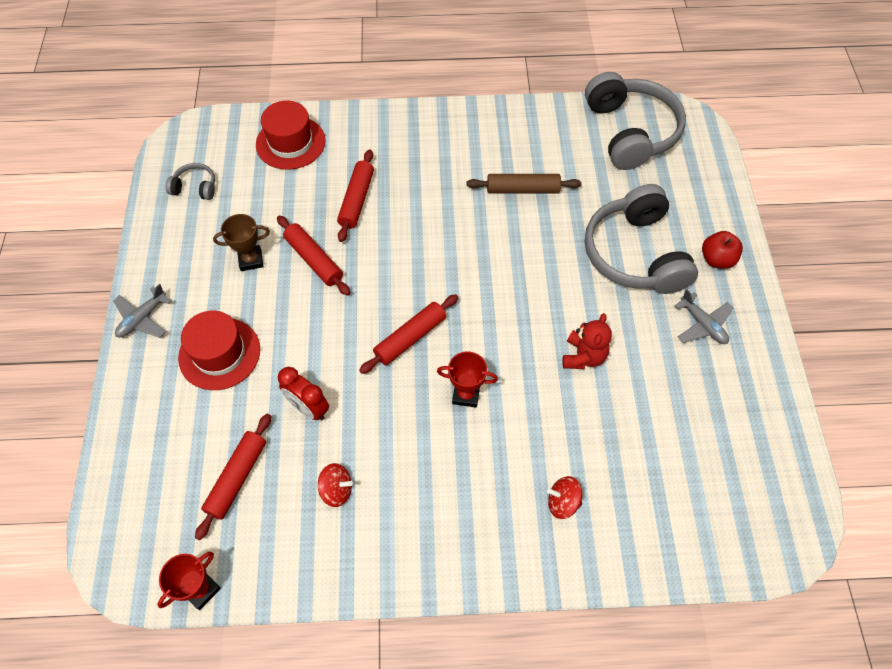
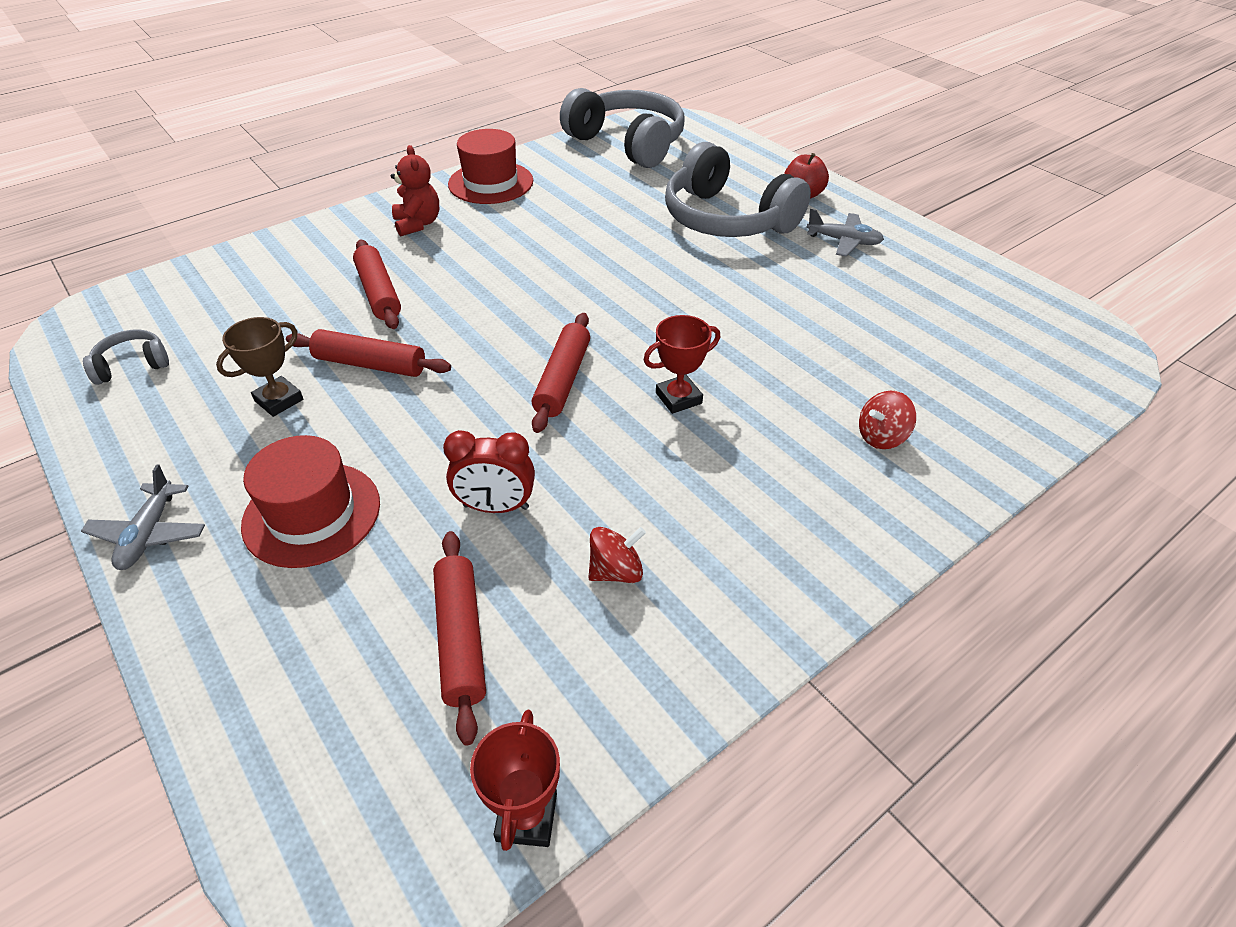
camera: 35 degrees left, 15 degrees down
red hat [256,101,326,170] -> red hat moved to [448,129,533,204]
brown rolling pin [467,174,581,194] -> none
red teddy bear [562,313,612,369] -> red teddy bear moved to [391,145,439,237]

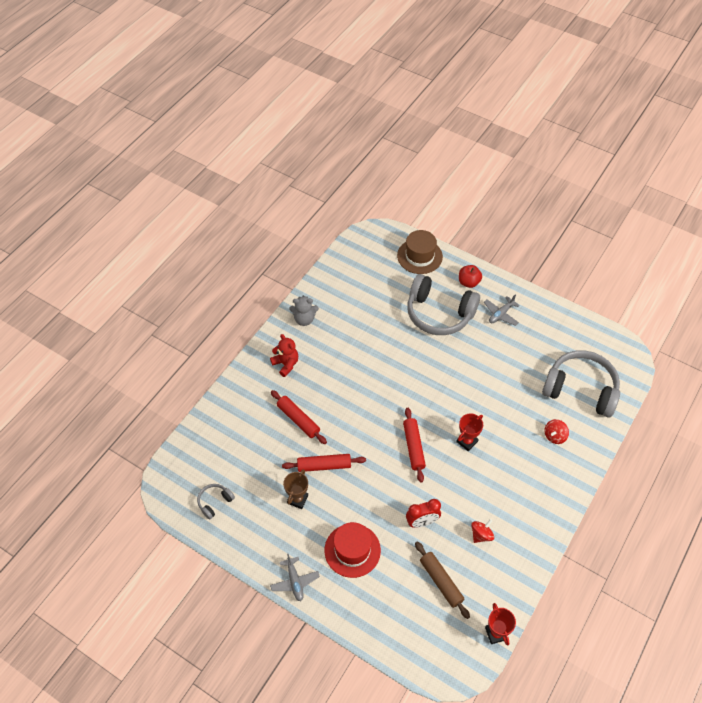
camera: 20 degrees left, 10 degrees up
red rolling pin [433,531,486,746] -> brown rolling pin [415,542,470,619]
red hat [448,129,533,204] -> grey teddy bear [289,296,319,326]
grey headphones [560,88,685,168] -> grey headphones moved to [542,350,620,418]
grey plane [807,209,884,256] -> grey plane turned 135 degrees clockwise [484,294,520,326]
none -> brown hat [397,230,443,274]

